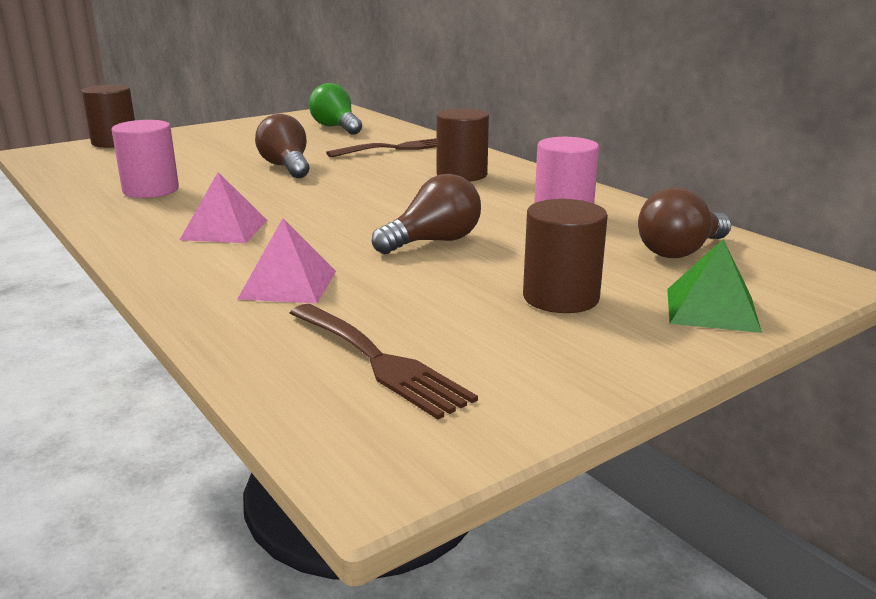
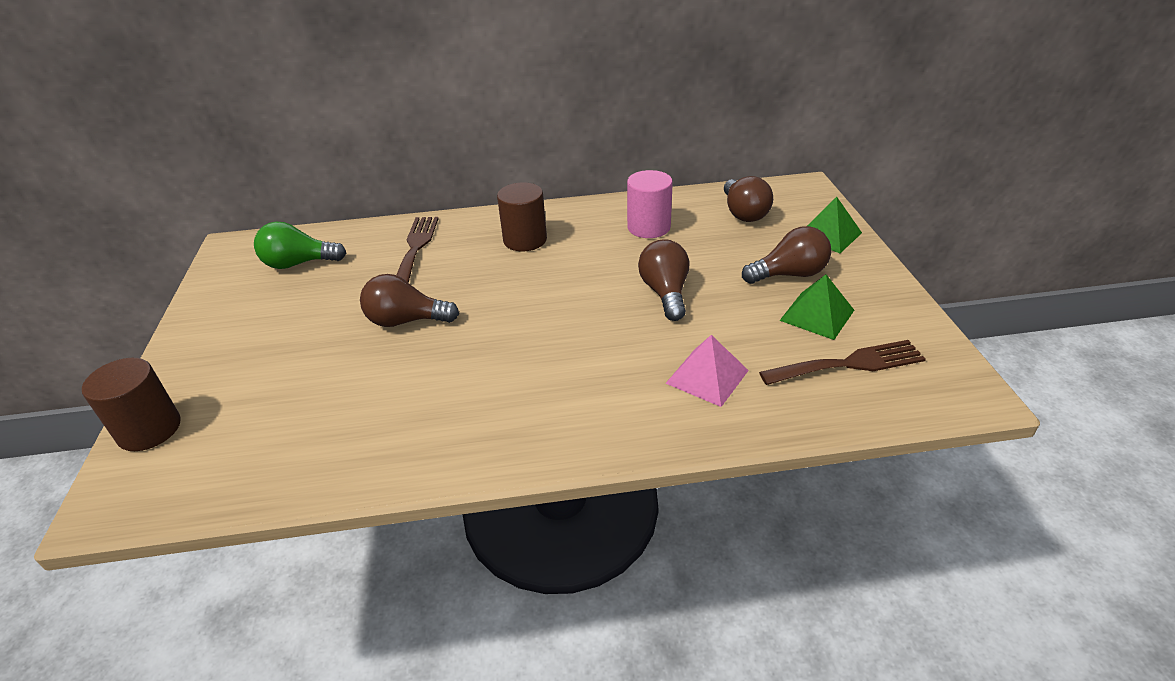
camera: 60 degrees left, 15 degrees up
pink cylinder [111,120,179,198] -> none
pink pyramid [180,172,268,243] -> none
brown cylinder [523,199,608,313] -> brown light bulb [742,226,831,284]
none -> green pyramid [779,274,854,340]

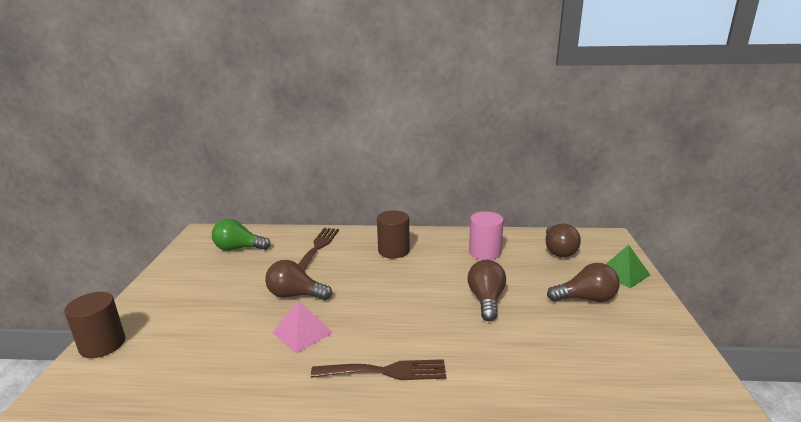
camera: 10 degrees right, 15 degrees down
pink pyramid [665,335,749,407] -> pink pyramid moved to [272,300,333,354]
brown fork [759,340,926,385] -> brown fork moved to [311,359,446,380]
green pyramid [779,274,854,340] -> none

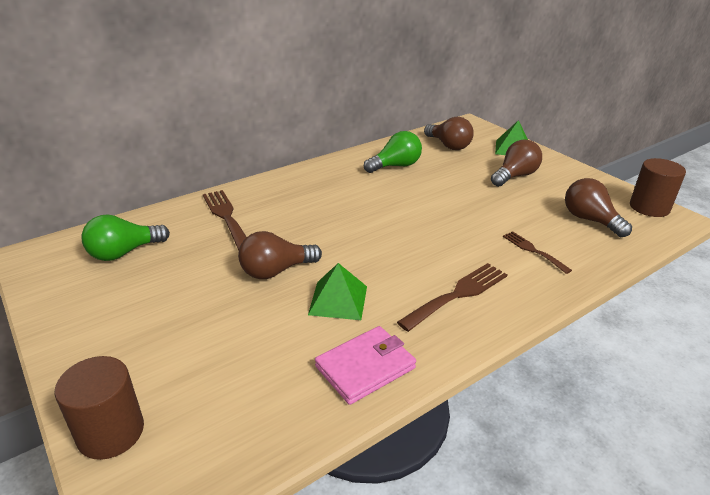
camera: 40 degrees left, 10 degrees up
pink pyramid [272,300,333,354] -> green pyramid [308,263,367,320]
brown cylinder [377,210,410,259] -> brown cylinder moved to [630,158,686,217]
brown light bulb [468,260,506,321] -> brown light bulb moved to [565,178,632,237]
pink cylinder [469,212,504,260] -> green light bulb [364,131,422,173]
none -> pink wallet [315,326,416,405]
none -> brown fork [503,231,572,274]

